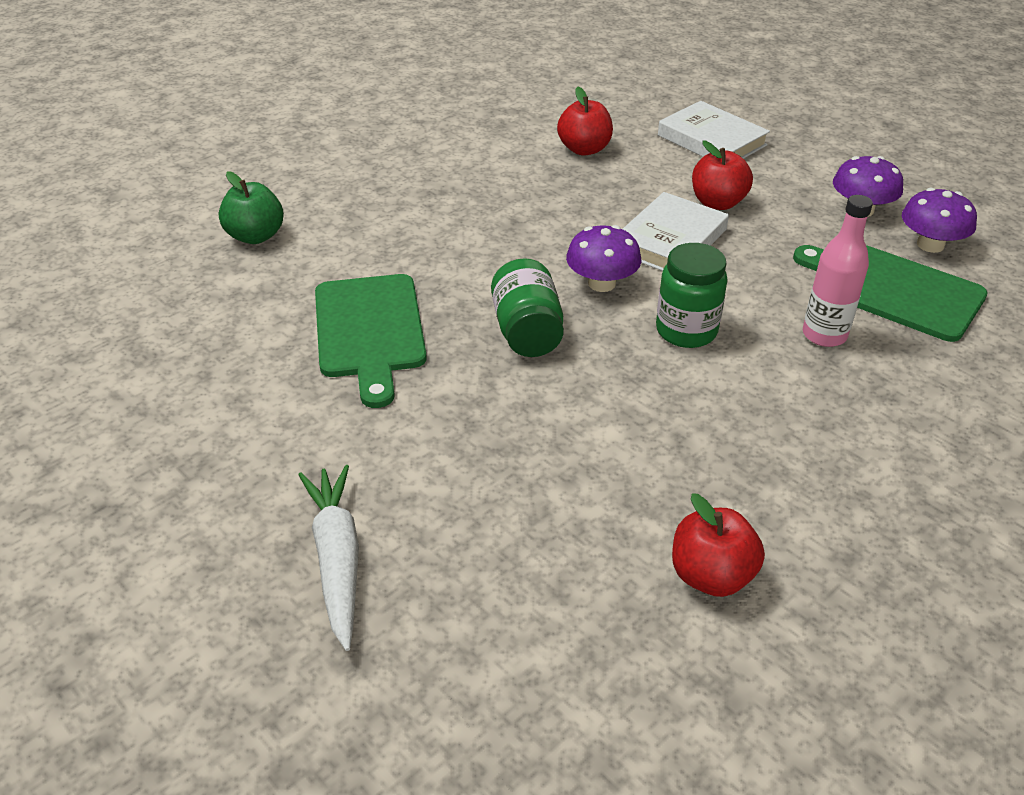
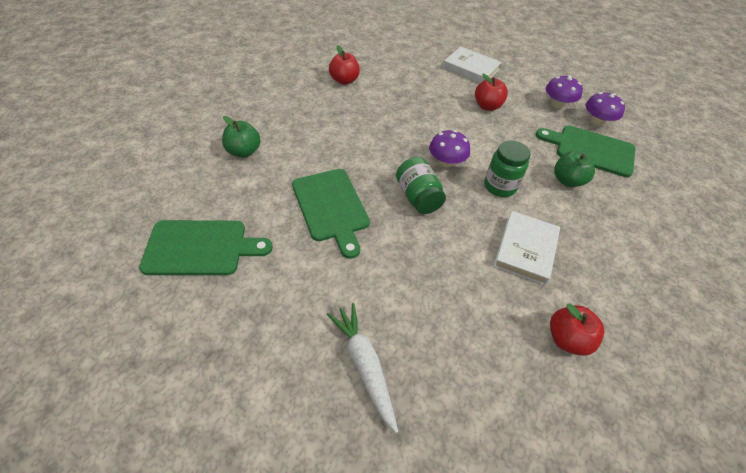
camera: 15 degrees left, 10 degrees up
red apple [557,87,613,156] -> red apple moved to [329,45,360,85]
white book [623,192,729,271] -> white book moved to [493,211,560,285]
pink bottle [803,195,873,347] -> green apple [554,151,595,187]
none -> green cutting board [139,220,273,275]

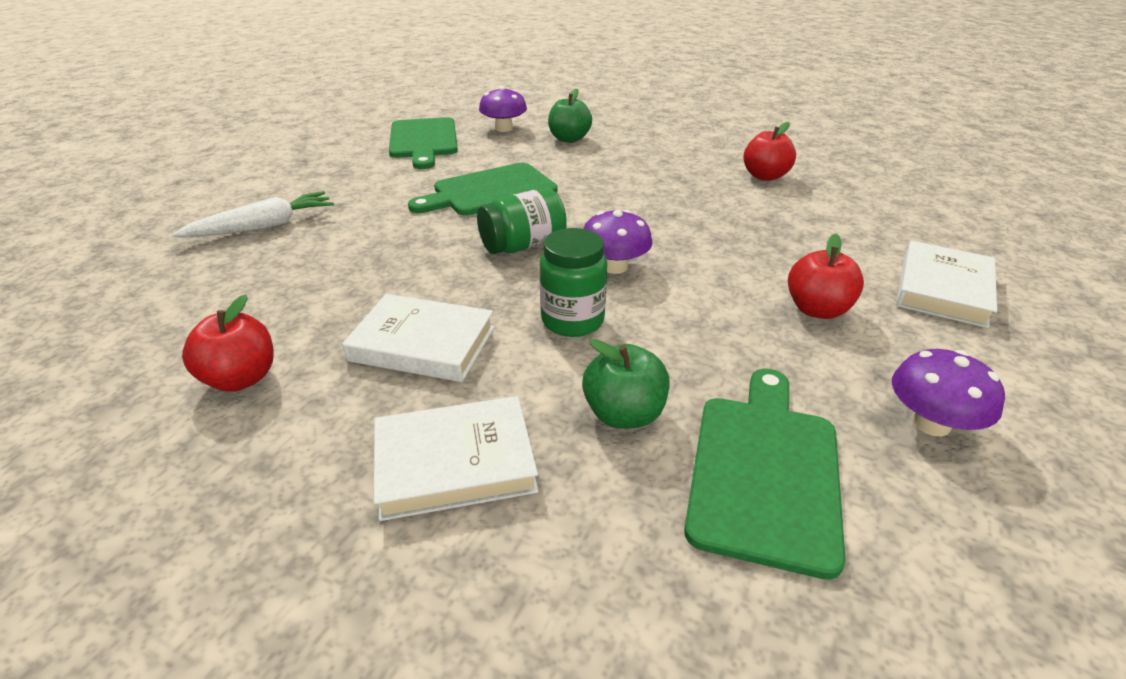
camera: 85 degrees right, 15 degrees down
purple mushroom [585,92,625,126] -> purple mushroom moved to [479,86,527,132]
none -> white book [374,396,539,521]

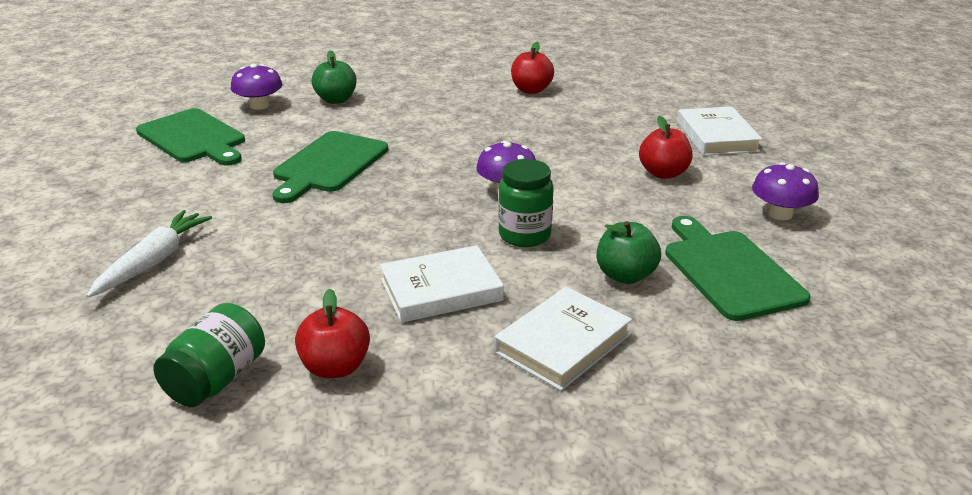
camera: 35 degrees left, 5 degrees down
green jar [477,188,567,254] -> green jar moved to [153,303,265,407]

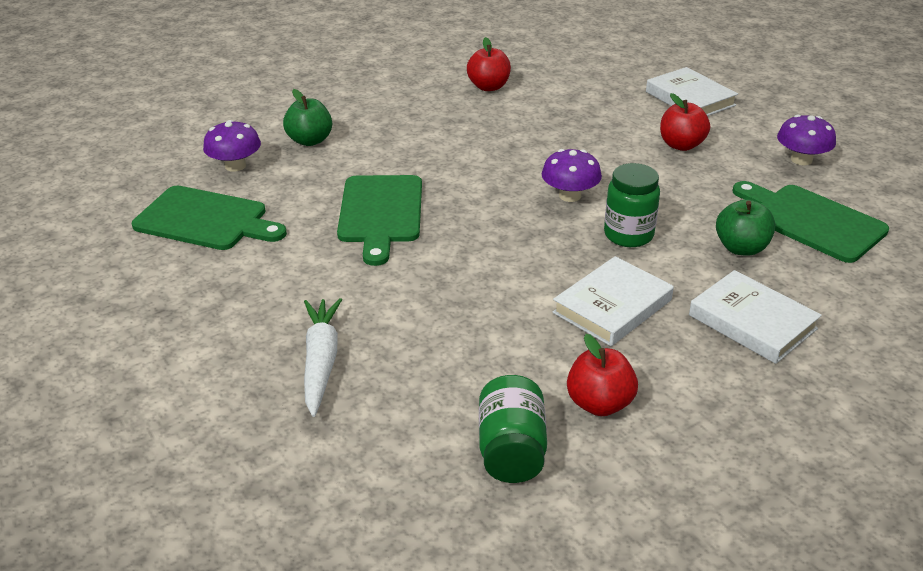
camera: 25 degrees left, 5 degrees up
white book [494,287,632,391] -> white book turned 60 degrees counterclockwise [689,270,822,364]

